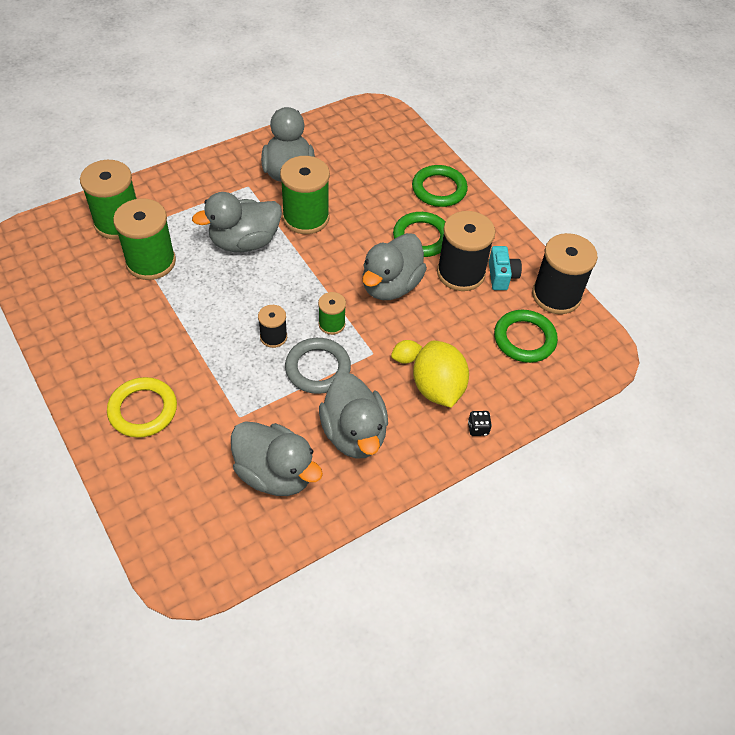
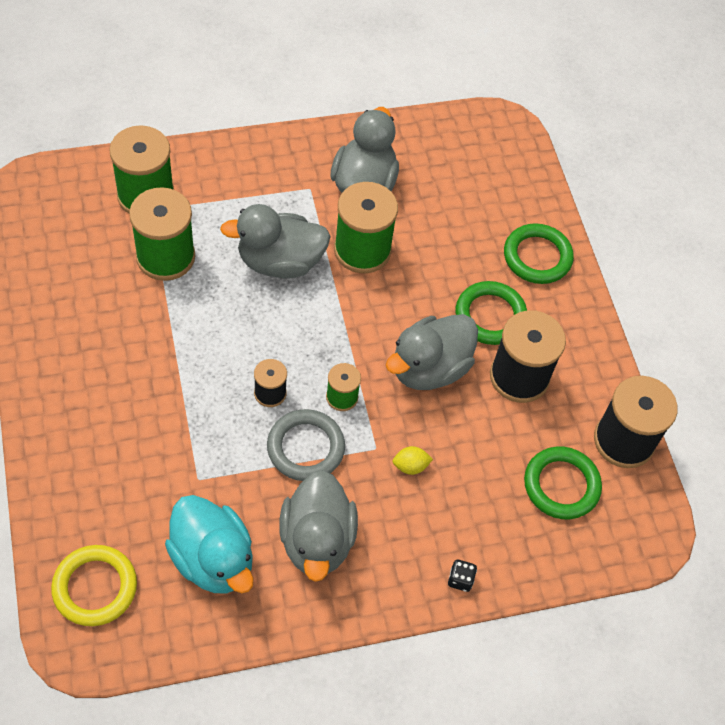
camera: 15 degrees right, 5 degrees up
yellow ring [107,377,177,438] -> yellow ring moved to [51,545,137,626]
grey duck [231,421,323,496] -> turquoise duck [165,495,254,593]
yellow lemon [413,341,469,408] -> none
turquoise camera [489,246,522,290] -> none

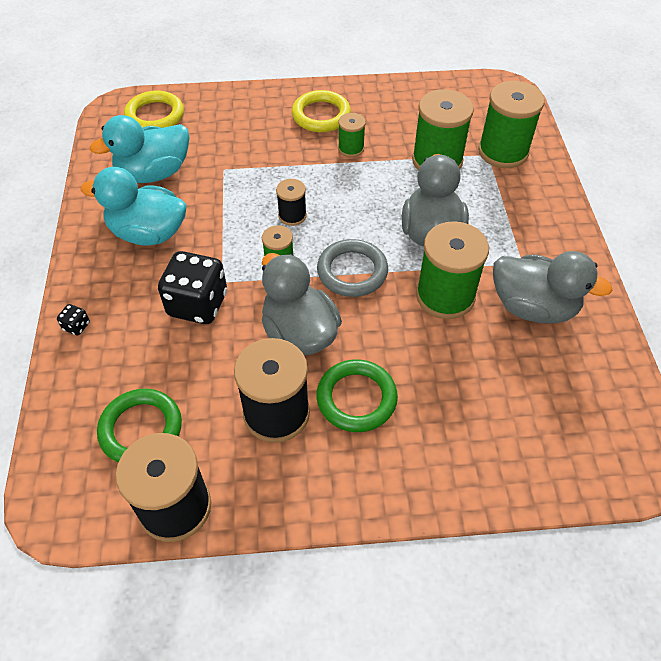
camera: 105 degrees right, 5 degrees down
grey ring [267,409,345,481] -> grey ring moved to [317,239,388,297]
grey duck [279,470,358,582] -> turquoise duck [81,167,187,246]
yellow lemon [392,446,433,475] -> black dice [158,251,227,324]
green ring [504,223,574,284] -> none
none -> yellow ring [292,90,351,132]
none -> green spool [338,113,366,157]

